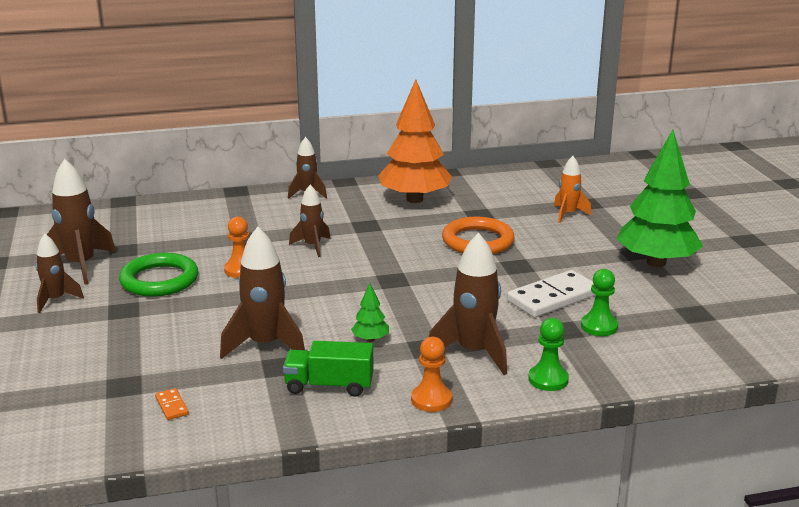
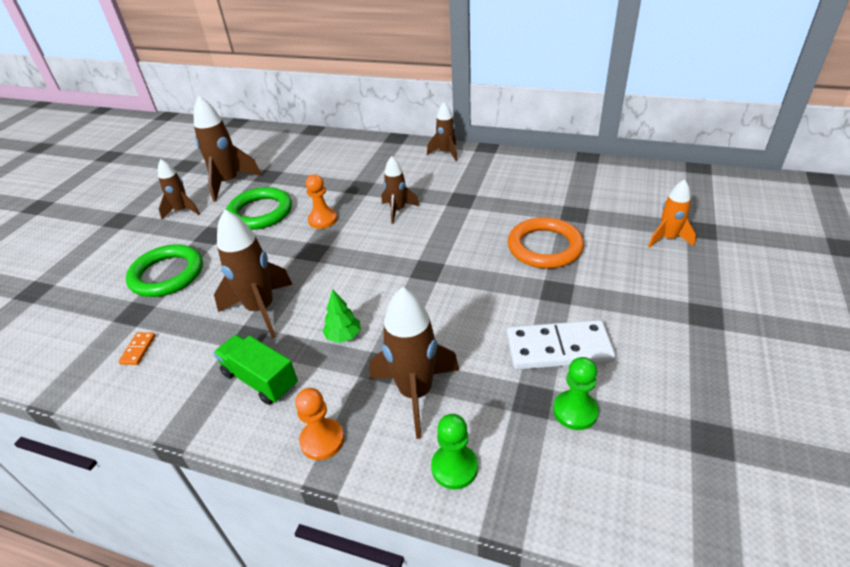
camera: 35 degrees right, 15 degrees up
orange tree [379,79,452,203] -> none
green tree [617,130,703,267] -> none
none -> green ring [126,244,203,297]

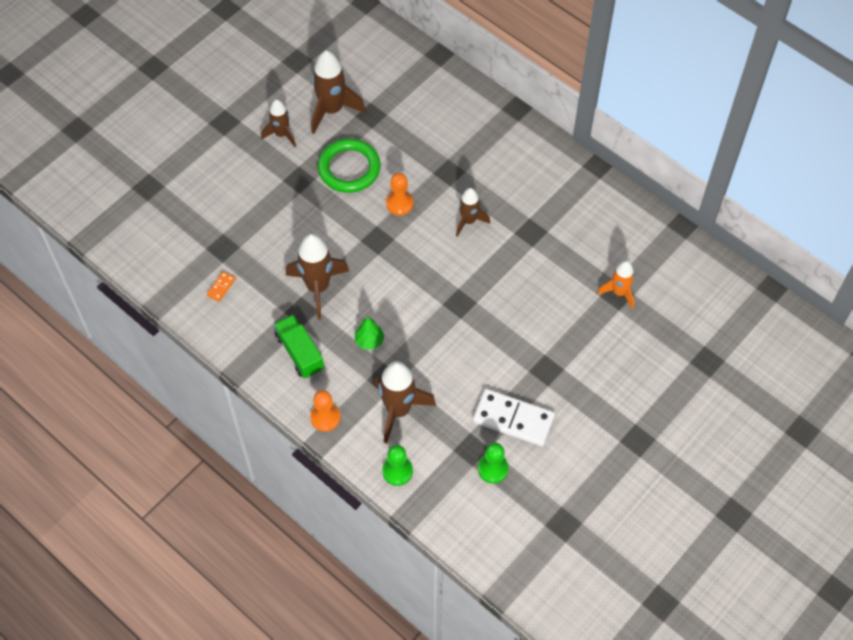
camera: 20 degrees right, 20 degrees up
green ring [126,244,203,297] -> none
brown rocket [427,102,458,161] -> none
orange ring [508,217,584,269] -> none
orange rocket [648,179,696,248] -> orange rocket moved to [597,261,635,309]

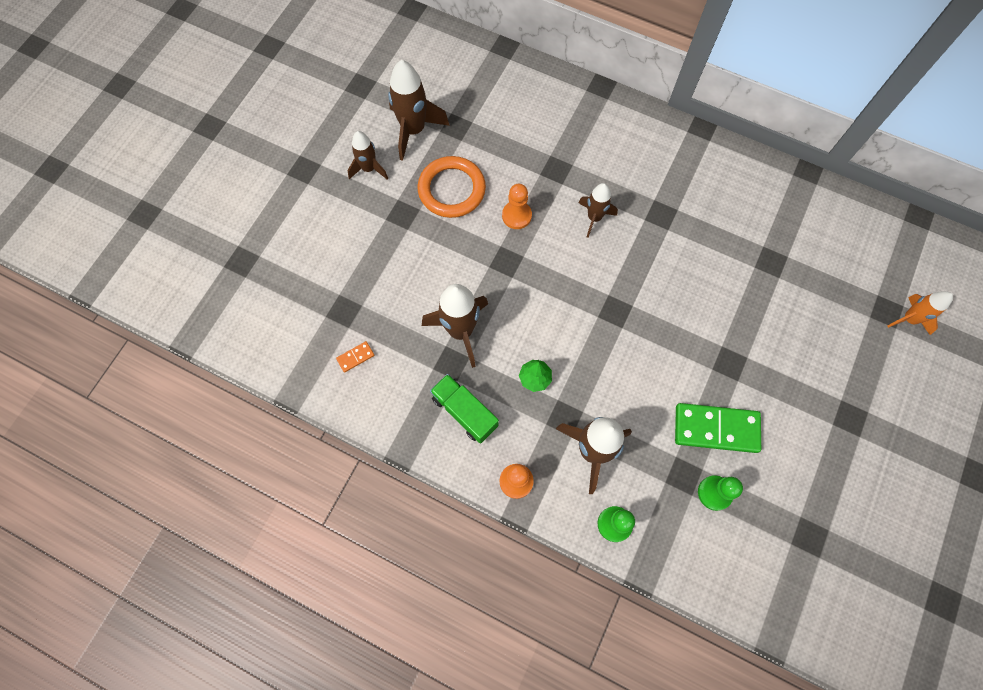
camera: 15 degrees left, 10 degrees up
orange domino [207,271,236,302] -> orange domino turned 45 degrees clockwise [336,341,374,372]
green ring [318,139,380,193] -> orange ring [418,156,486,218]
white domino [473,389,555,446] -> green domino [675,403,761,453]
orange rocket [597,261,635,309] -> orange rocket moved to [887,291,953,335]

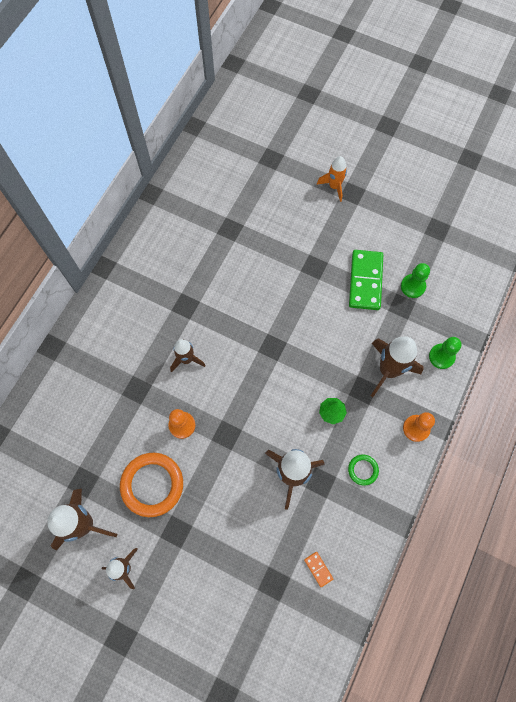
camera: 90 degrees left, 0 degrees up
green truck [430,374,499,443] -> green ring [348,455,379,486]
orange rocket [887,291,953,335] -> orange rocket moved to [317,156,347,202]

